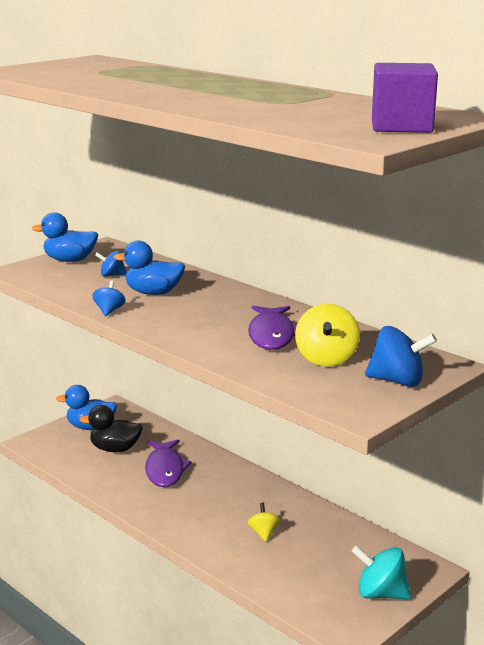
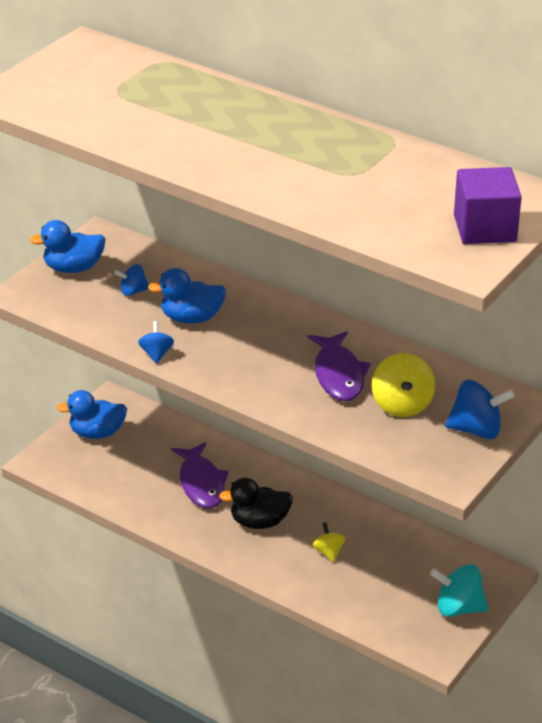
camera: 10 degrees left, 15 degrees up
black duck [79,405,143,452] -> black duck moved to [219,478,293,529]

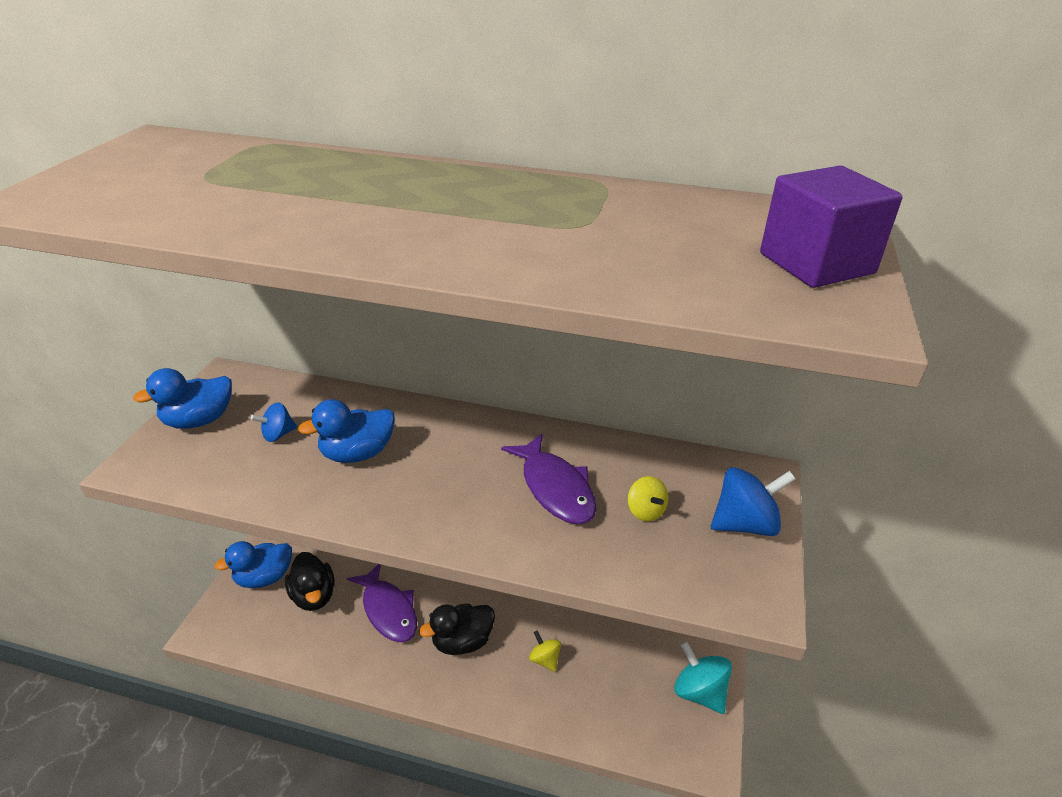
camera: 20 degrees left, 0 degrees up
blue spinning top [138,321,174,364] -> none
yellow spinning top [372,353,435,417] -> yellow spinning top [628,476,669,522], size x0.58
turquoise spinning top [430,564,488,617] -> turquoise spinning top turned 60 degrees clockwise [674,641,732,714]
none -> black duck [285,552,335,611]

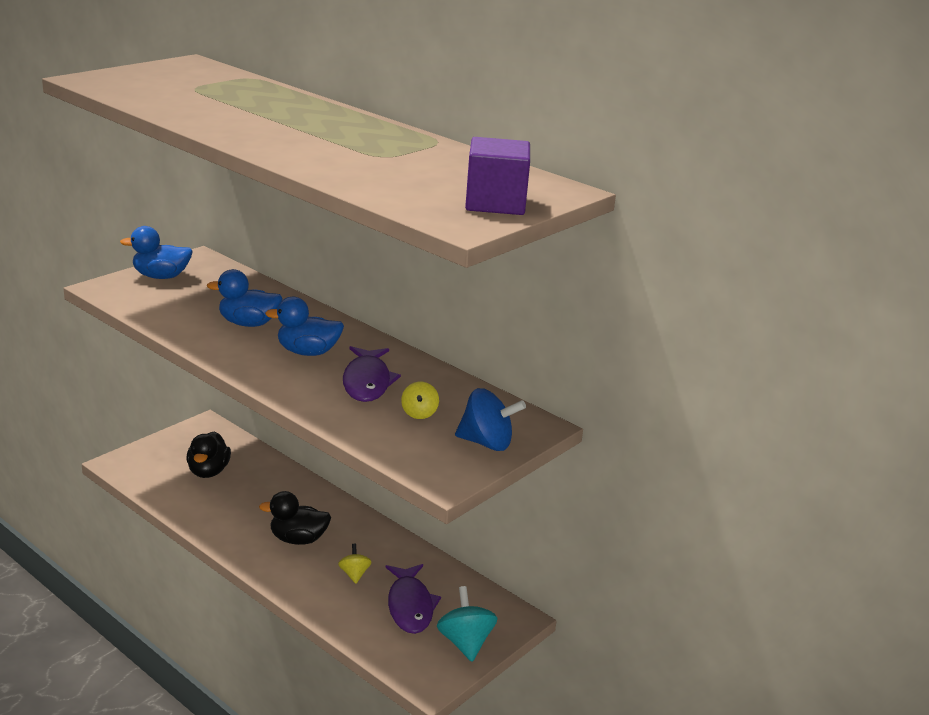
camera: 25 degrees right, 10 degrees down
blue duck [214,541,292,588] -> blue duck moved to [265,297,344,356]
blue spinning top [251,402,297,442] -> none
purple fish [347,564,417,642] -> purple fish moved to [386,564,441,634]

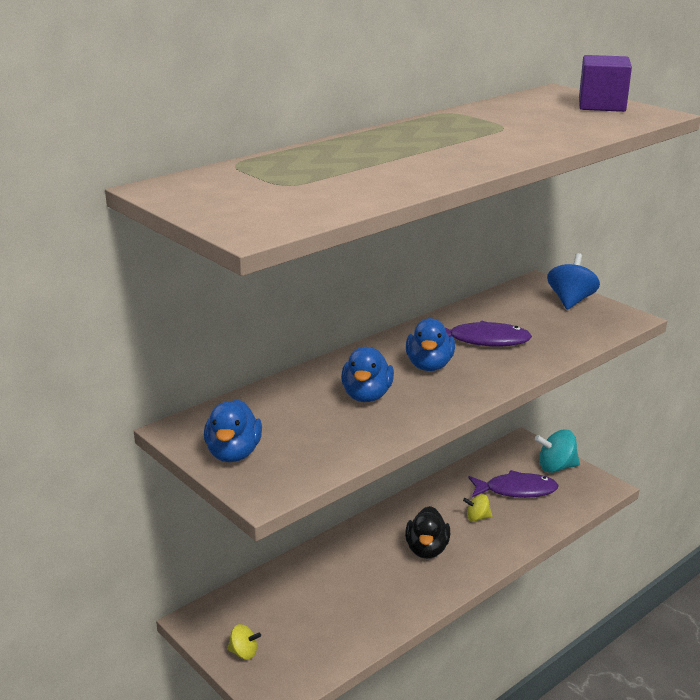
camera: 80 degrees left, 0 degrees up
black duck [187,432,231,478] -> none
yellow spinning top [401,382,439,419] -> yellow spinning top moved to [227,624,261,660]

